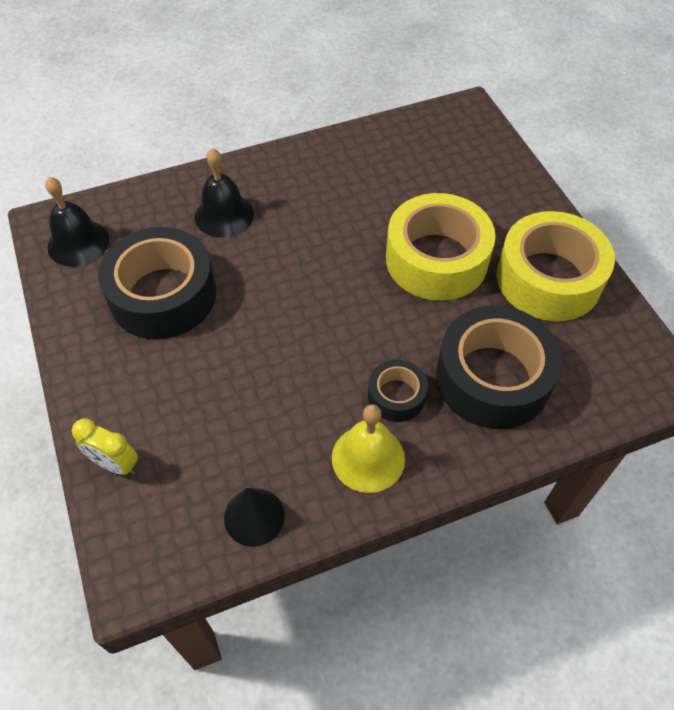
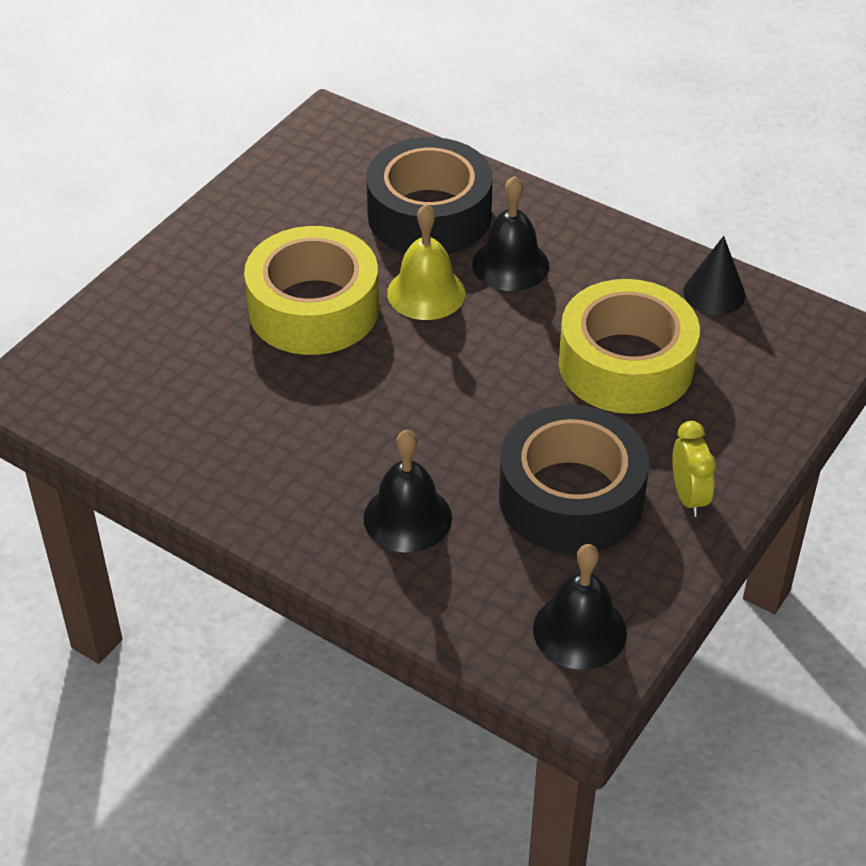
camera: 125 degrees left, 10 degrees down
yellow clock [72,418,138,475] -> yellow clock moved to [672,421,716,517]
yellow bell [332,404,405,493] -> yellow bell moved to [387,204,465,320]
black tape [368,360,428,422] -> black bell [472,176,549,291]
yellow tape [497,211,615,321] -> yellow tape moved to [559,279,700,414]

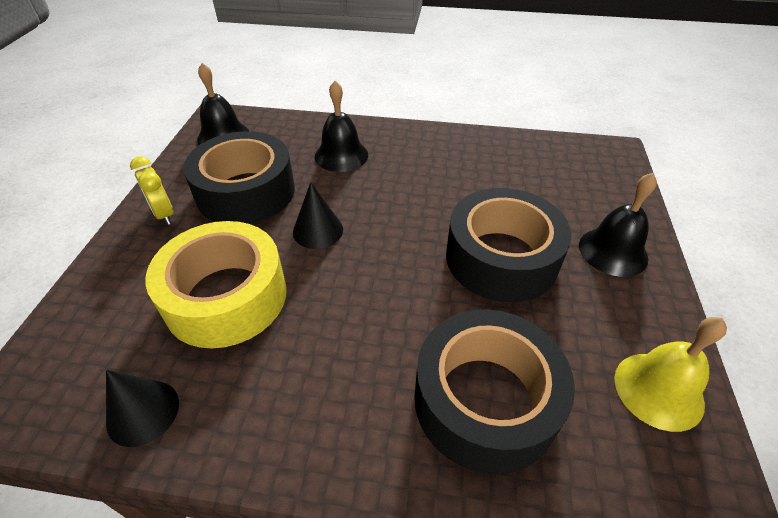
camera: 155 degrees right, 0 degrees up
yellow tape [244,226,379,355] -> black tape [446,188,571,302]
yellow bell [387,204,465,320] -> yellow bell moved to [614,317,727,432]
black bell [472,176,549,291] -> black bell moved to [579,173,657,277]
none -> black cone [293,182,343,249]

